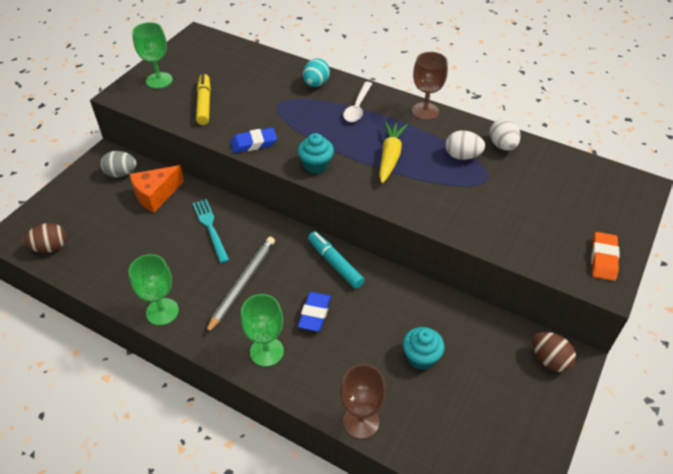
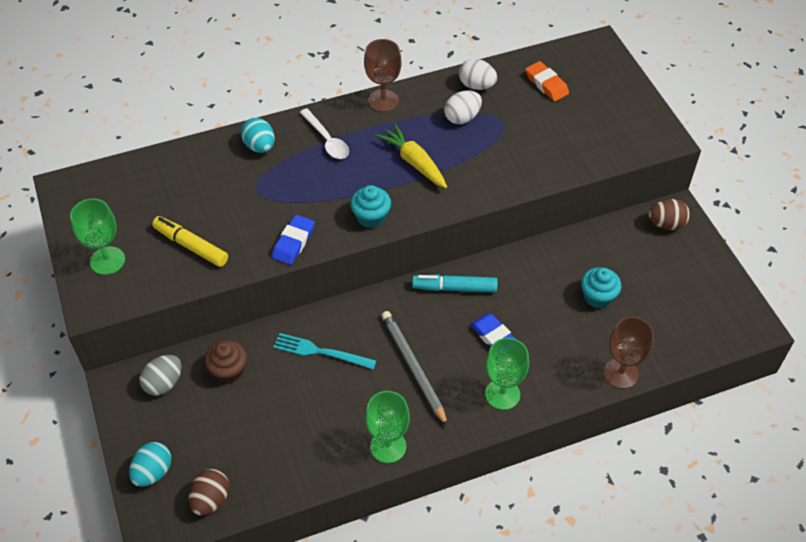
camera: 50 degrees left, 5 degrees up
orange cheese [129,165,184,213] -> brown cupcake [205,340,247,383]
orange eraser [591,232,620,281] -> orange eraser moved to [525,61,569,101]
none -> turquoise egg [129,442,172,487]

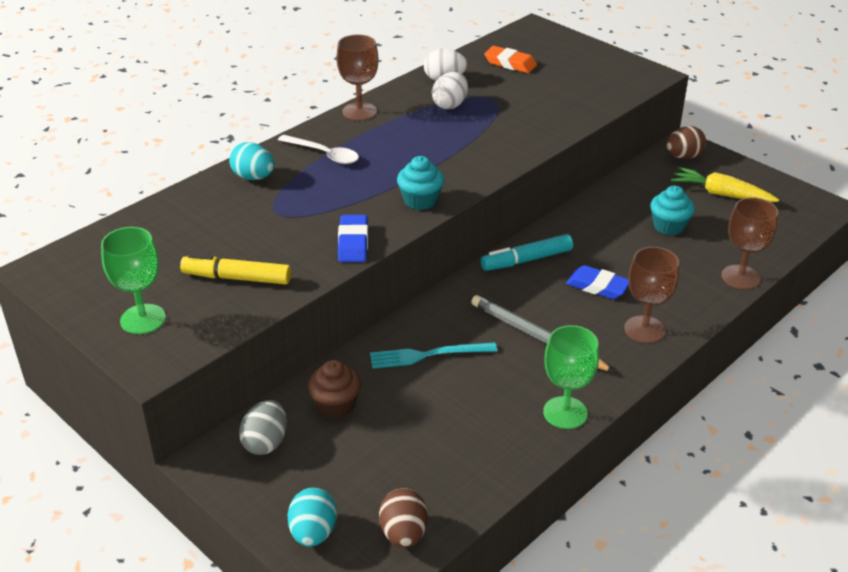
camera: 25 degrees left, 15 degrees down
yellow carrot [375,124,447,188] -> yellow carrot moved to [671,167,779,202]
green goblet [485,338,529,410] -> brown goblet [624,247,679,343]

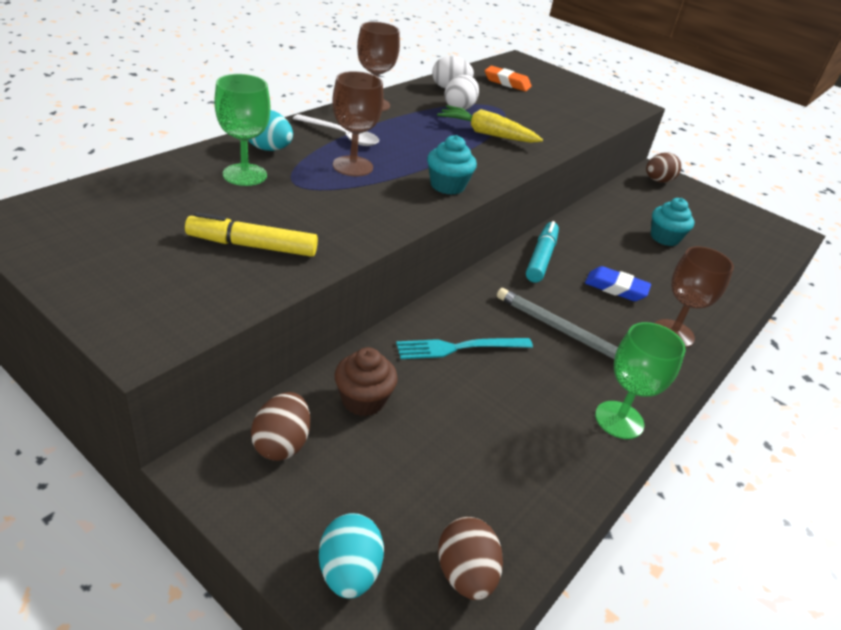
camera: 10 degrees left, 0 degrees up
green goblet [101,227,166,334] -> green goblet moved to [214,74,270,186]
grey egg [239,400,287,455] -> brown egg [251,392,310,461]
blue eraser [338,215,368,262] -> none
turquoise marker [481,234,573,271] -> turquoise marker turned 135 degrees clockwise [526,221,559,283]
yellow carrot [671,167,779,202] -> yellow carrot moved to [437,105,543,143]
brown goblet [721,197,778,290] -> brown goblet moved to [332,71,384,176]

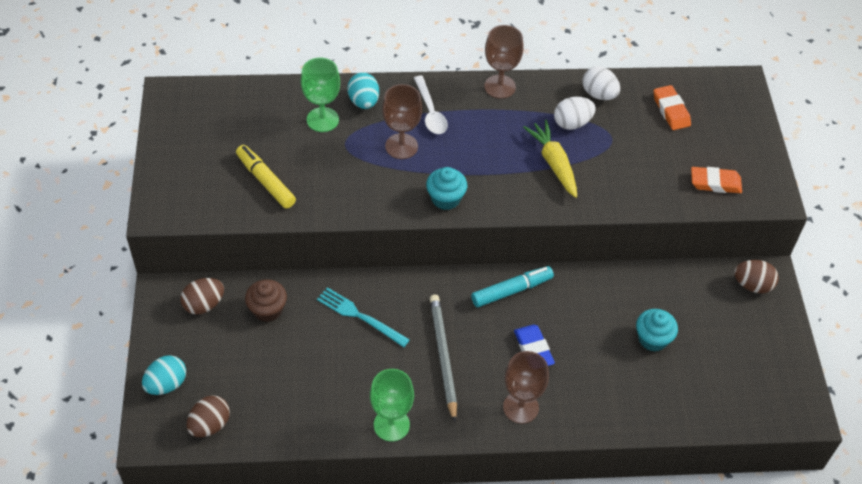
camera: 50 degrees right, 15 degrees up
none -> orange eraser [691,167,742,193]

